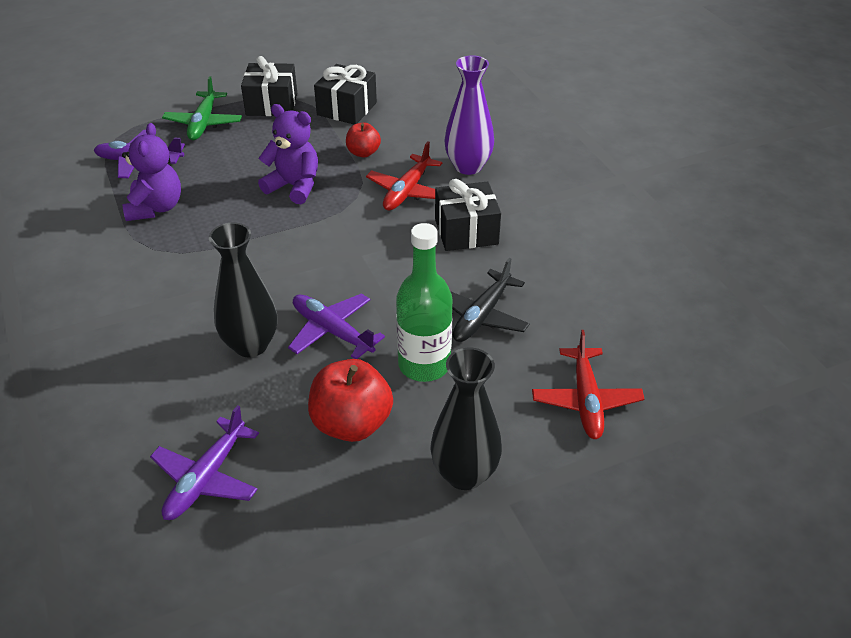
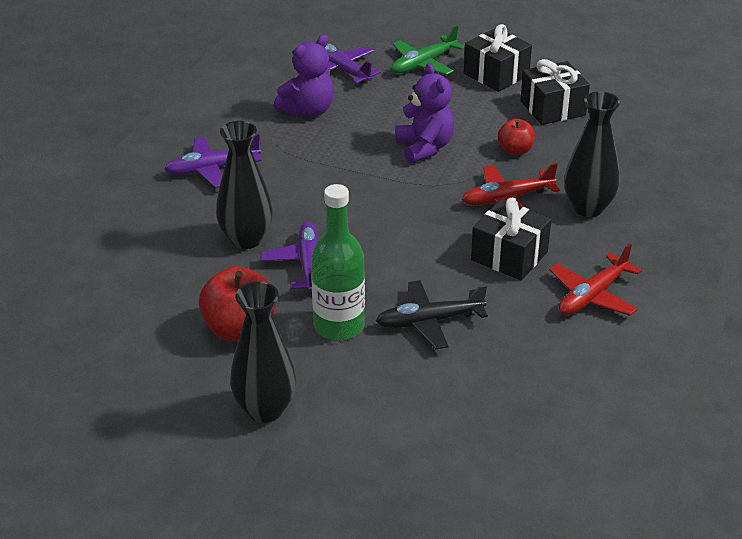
camera: 45 degrees right, 5 degrees down
purple plane [150,405,259,520] -> purple plane moved to [164,134,262,188]
purple vase [444,55,494,175] -> black vase [564,91,620,217]
red plane [532,330,644,439] -> red plane moved to [549,244,642,316]

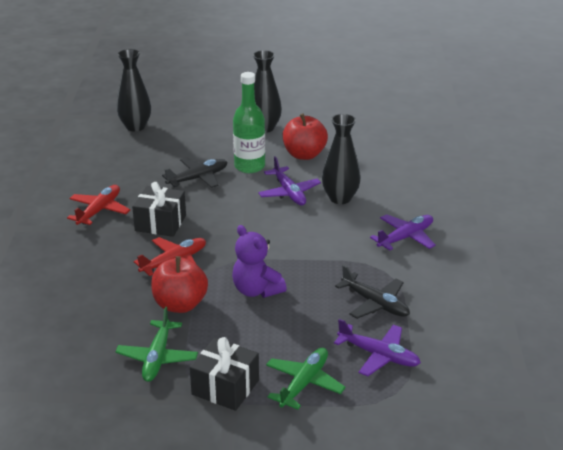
camera: 160 degrees right, 5 degrees down
purple teddy bear [274,34,334,117] -> black plane [335,265,410,319]
red apple [498,119,535,155] -> red apple [151,256,208,313], size x1.73
black gift [520,59,590,125] -> green plane [116,307,198,382]
black vase [564,91,620,217] -> black vase moved to [117,49,151,131]

